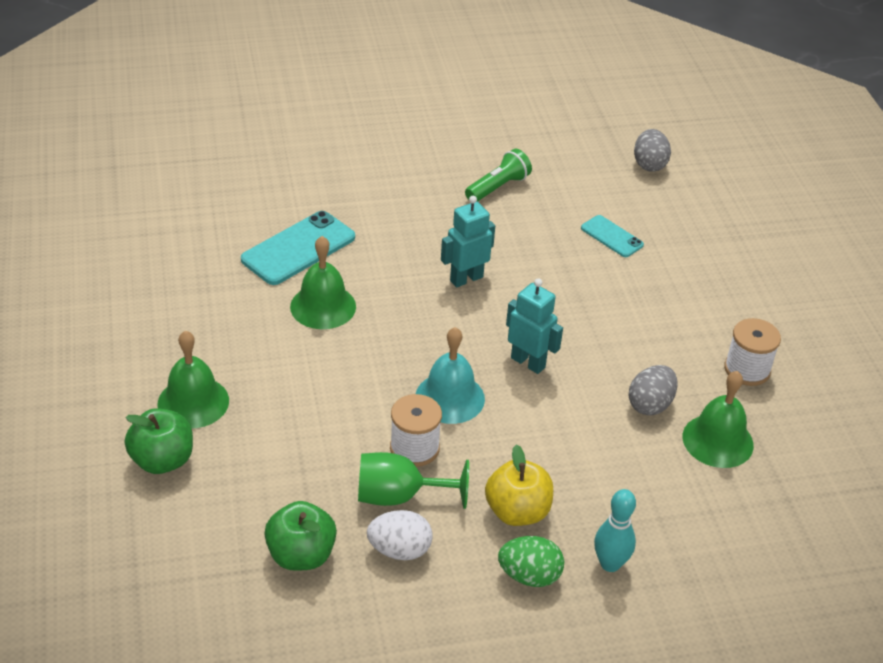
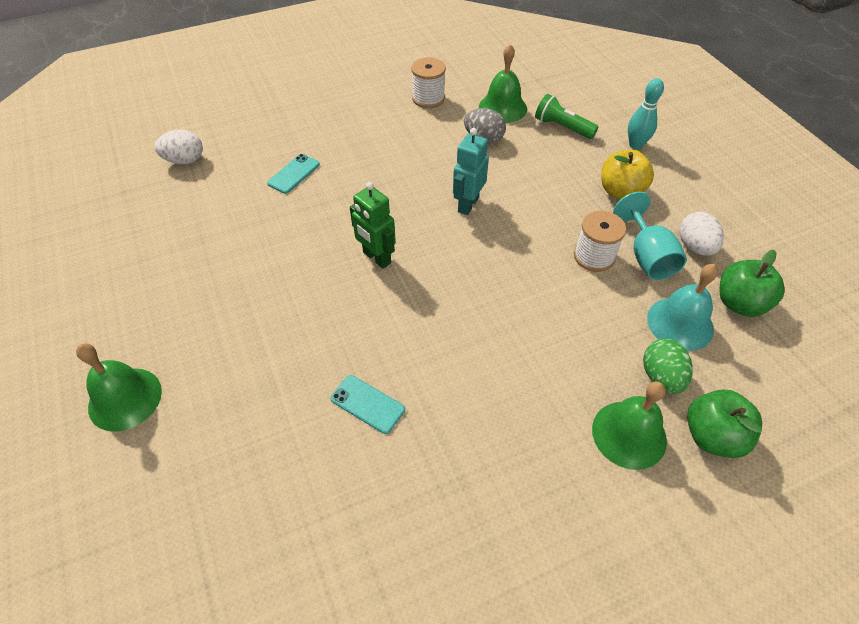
camera: 100 degrees left, 10 degrees up
turquoise phone [241,211,355,285] -> turquoise phone [330,375,405,434], size x0.57
green bell [290,236,356,329] -> green bell moved to [76,343,162,432]
green goblet [358,452,469,509] -> turquoise goblet [613,192,687,280]
turquoise bell [416,327,485,424] -> turquoise bell moved to [647,264,718,351]
turquoise robot [441,196,495,288] -> green robot [350,182,396,269]
green flashlight [465,149,532,202] -> green flashlight moved to [535,94,598,139]
green egg [498,536,564,587] -> green egg moved to [643,339,693,394]
grey egg [634,129,671,172] -> white egg [155,130,203,164]

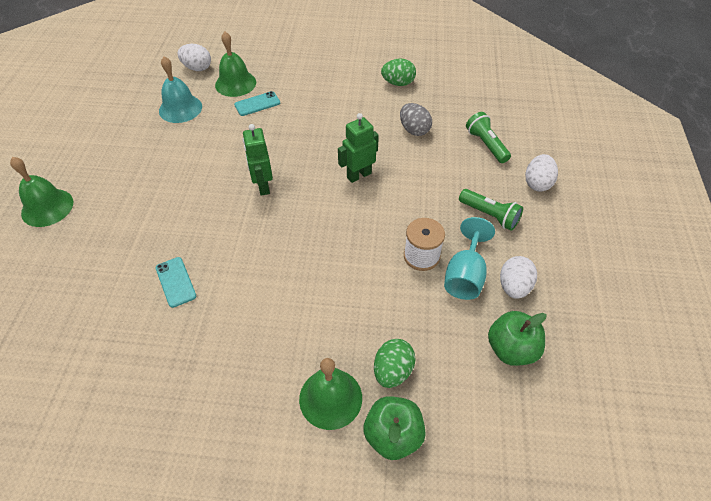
camera: 30 degrees right, 0 degrees up
white spool [411,57,446,108] -> green egg [381,59,416,86]
turquoise robot [453,128,489,215] -> green robot [338,113,379,183]
green bell [479,44,527,123] -> green bell moved to [215,32,256,97]
yellow apple [601,150,654,199] -> green flashlight [459,189,523,231]
turquoise bowling pin [628,78,664,149] -> white egg [525,154,558,192]
turquoise bell [647,264,718,351] -> turquoise bell moved to [159,57,202,123]

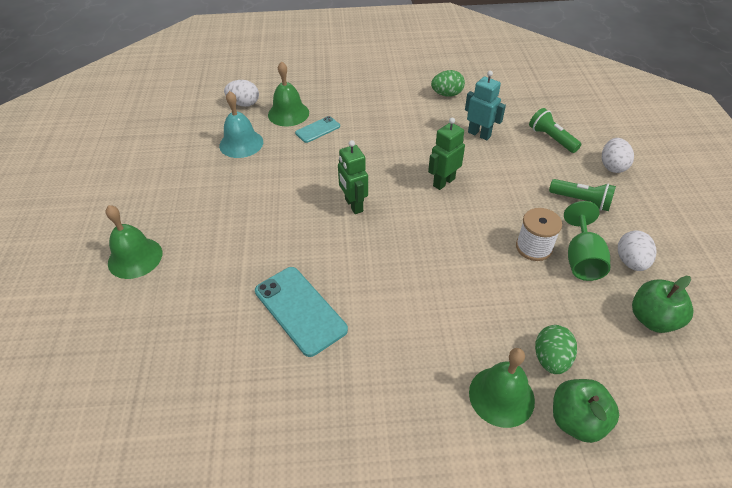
camera: 10 degrees left, 5 degrees down
turquoise phone [156,257,196,308] -> turquoise phone [255,267,348,357], size x1.77
grey egg [400,103,432,136] -> turquoise robot [465,71,506,140]
turquoise goblet [444,217,495,300] -> green goblet [564,201,610,281]

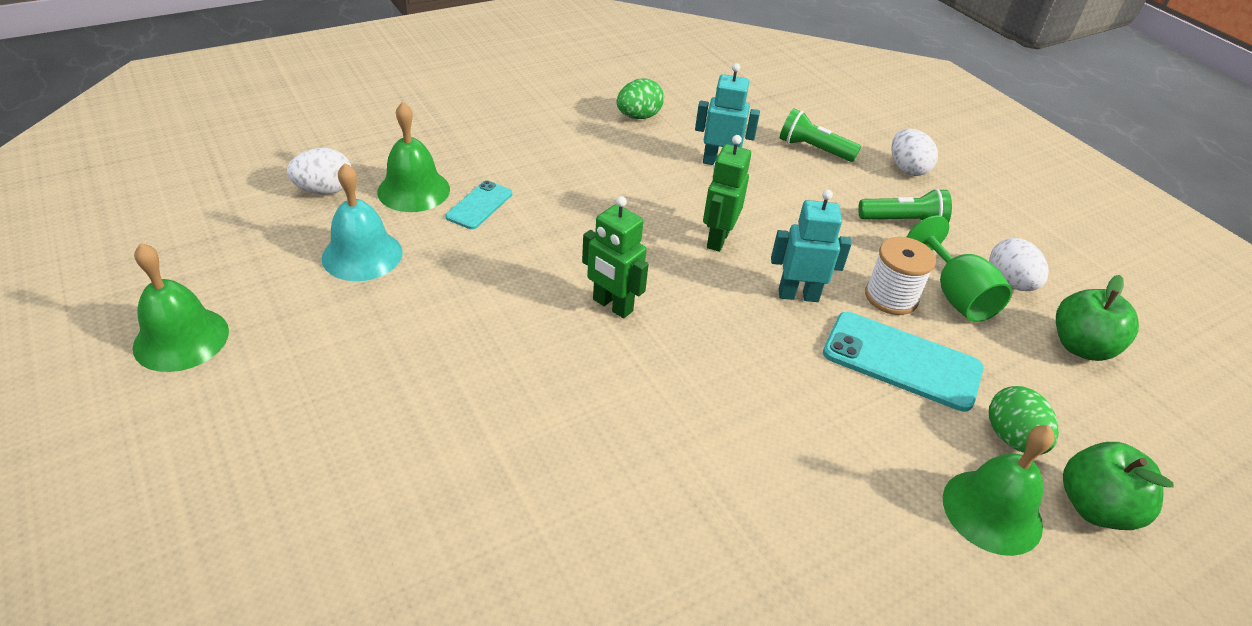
camera: 30 degrees left, 5 degrees down
green bell [105,205,162,279] -> green bell moved to [133,243,229,372]
turquoise phone [255,267,348,357] -> turquoise phone moved to [823,312,983,412]
none -> turquoise robot [771,190,852,302]

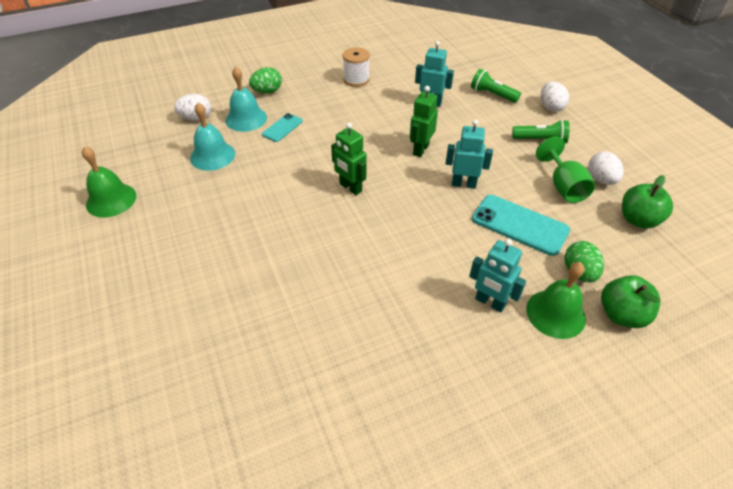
camera: 10 degrees right, 5 degrees up
green bell [377,102,450,212] -> turquoise bell [225,66,267,132]
green egg [617,79,664,119] -> green egg moved to [249,67,282,94]
white spool [865,237,936,315] -> white spool moved to [343,47,370,87]
none -> turquoise robot [469,239,526,312]

